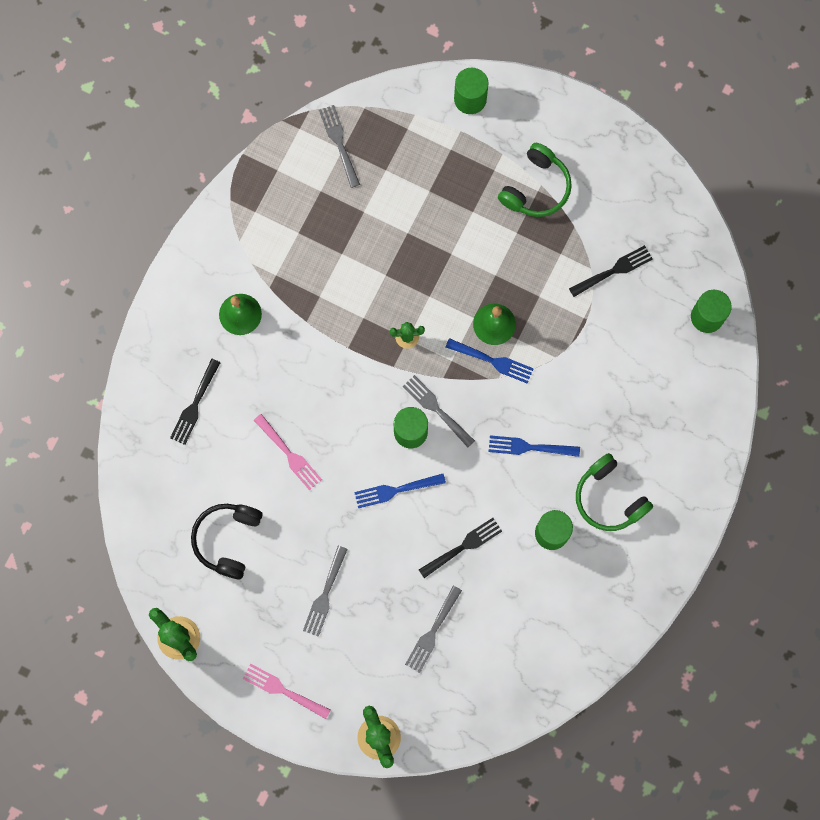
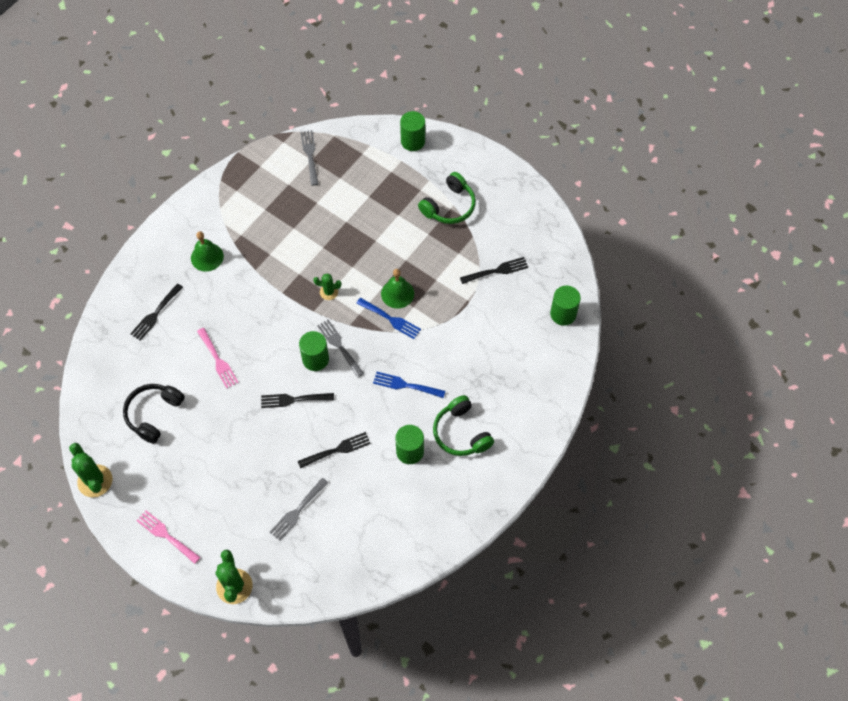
camera: 10 degrees right, 15 degrees down
grey fork [303,546,348,637] -> none
blue fork [354,474,446,508] -> black fork [261,393,334,408]

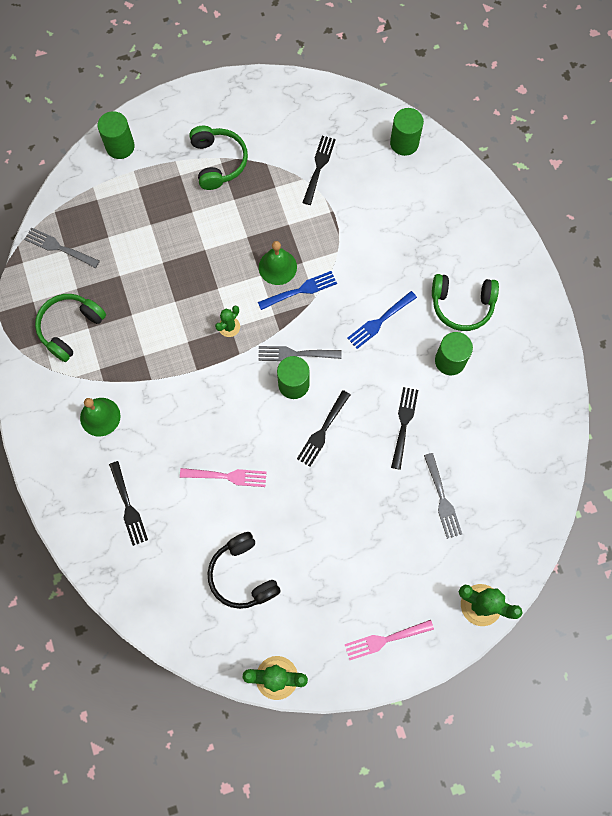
camera: 55 degrees left, 10 degrees up
none -> green headphones [35,294,106,362]

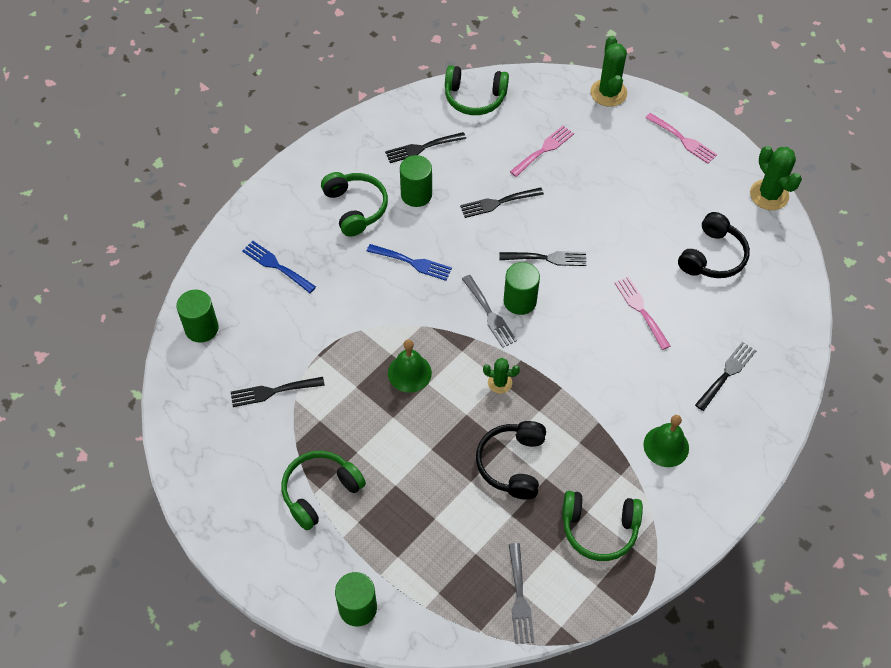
camera: 120 degrees left, 15 degrees down
blue fork [258,271,337,310] -> blue fork moved to [242,241,316,293]
grey fork [424,453,462,539] -> pink fork [510,126,574,177]
none -> black fork [385,132,466,163]
none -> green headphones [445,65,509,115]
none -> black headphones [476,421,546,500]

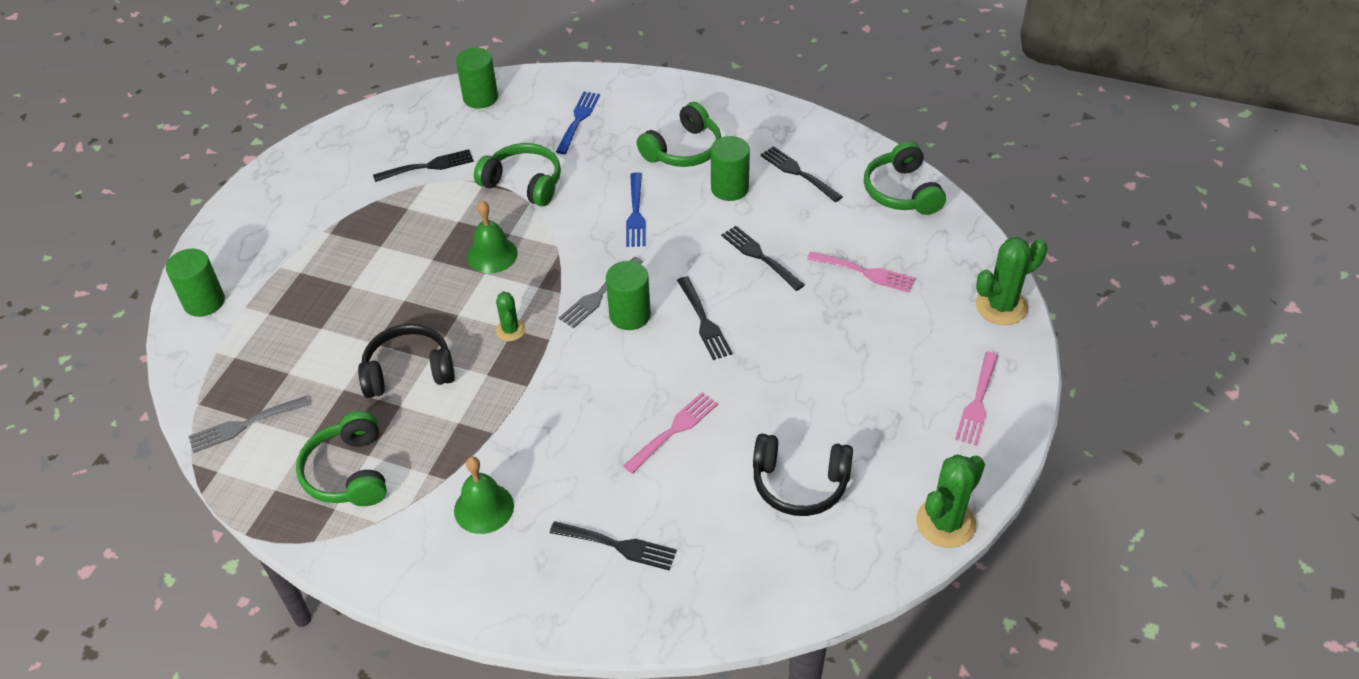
camera: 70 degrees right, 10 degrees down
black fork [231,377,325,407] -> black fork turned 105 degrees clockwise [373,149,474,182]
green headphones [282,451,366,530] -> green headphones moved to [474,143,561,206]

